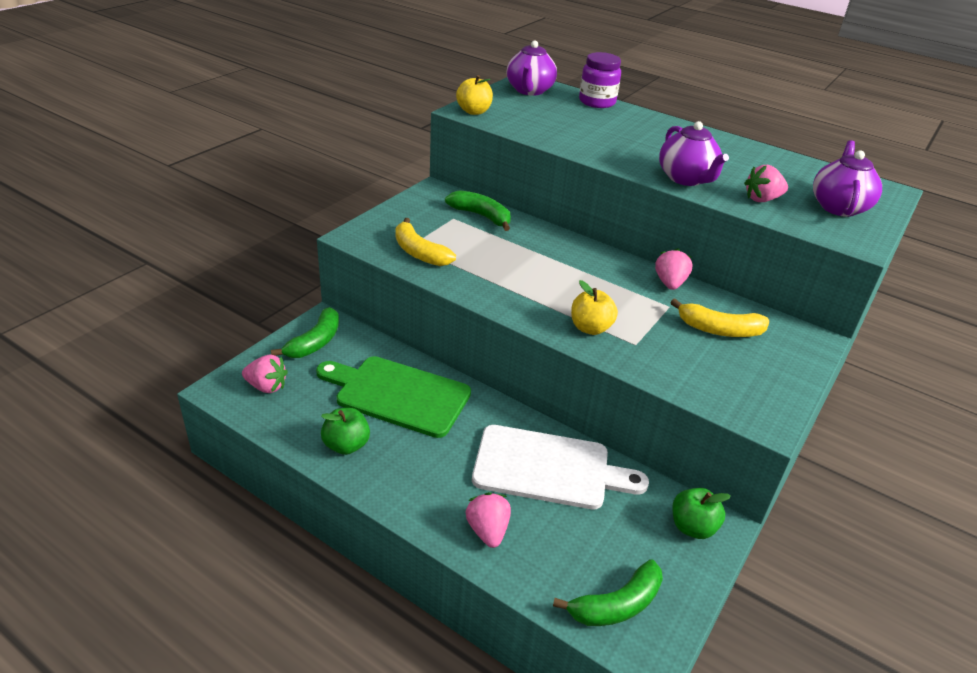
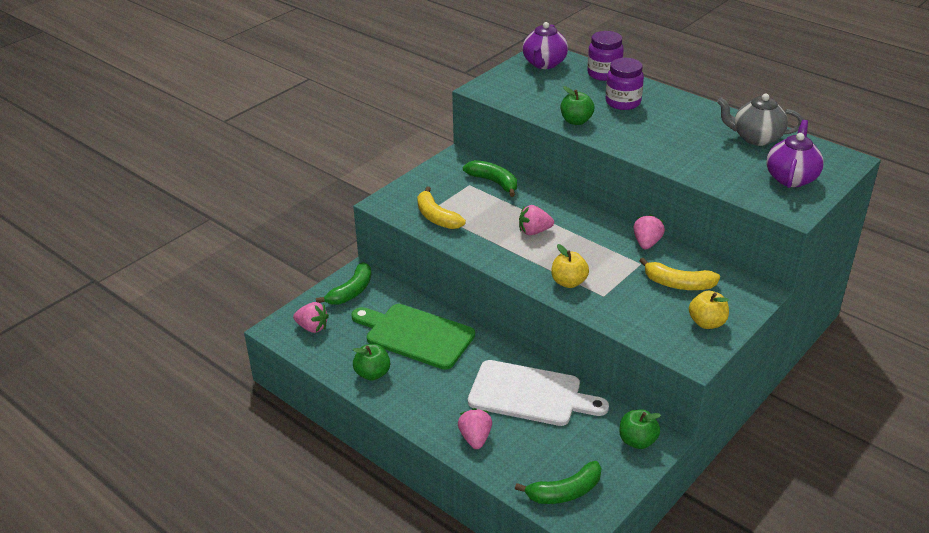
camera: 10 degrees right, 0 degrees up
yellow apple [456,75,493,115] -> yellow apple moved to [689,291,729,329]
purple teapot [659,121,729,186] -> none
pink strawberry [744,165,788,202] -> pink strawberry moved to [519,205,554,235]
none -> green apple [561,86,594,125]
none -> purple jar [606,58,644,110]
none -> grey teapot [717,94,803,146]

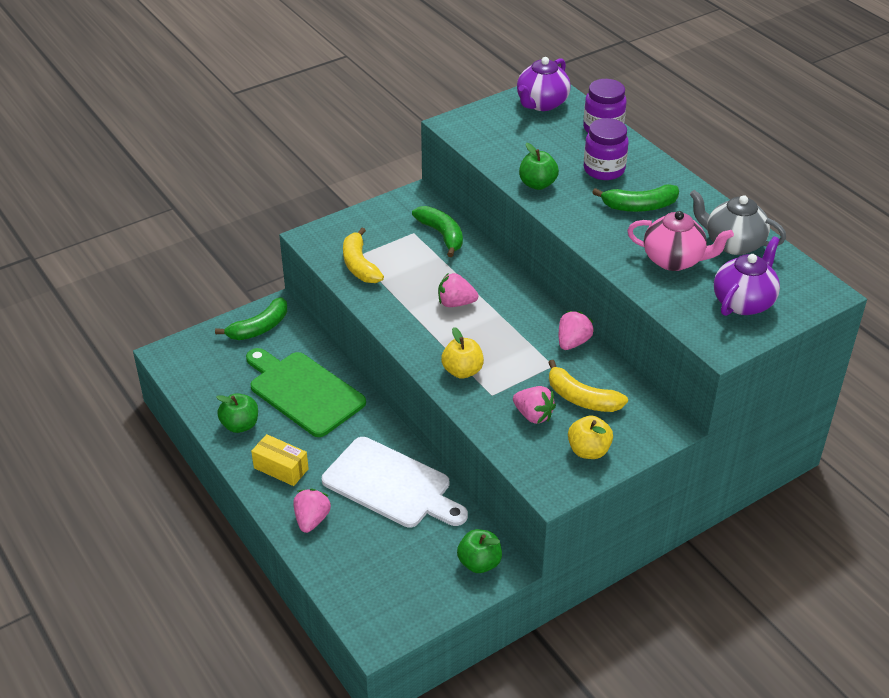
camera: 15 degrees right, 5 degrees up
pink strawberry [293,302,329,333] -> pink strawberry moved to [513,386,556,424]
green banana [515,461,601,504] -> green banana moved to [592,184,679,212]
none -> yellow box [251,434,309,486]
none -> pink teapot [627,211,734,271]

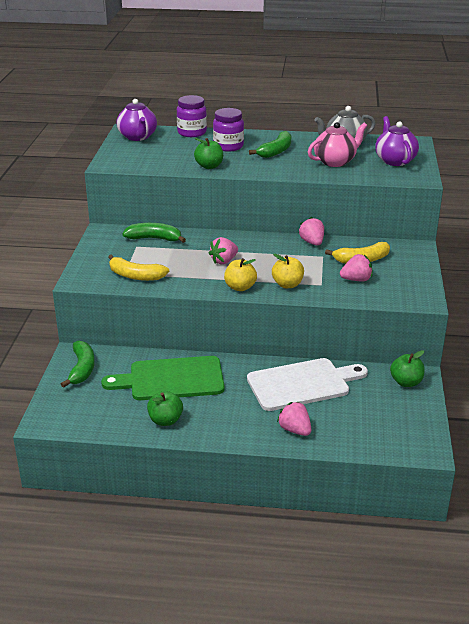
camera: 50 degrees left, 10 degrees down
yellow box [251,434,309,486] -> none
yellow apple [568,415,613,459] -> yellow apple moved to [224,258,257,291]

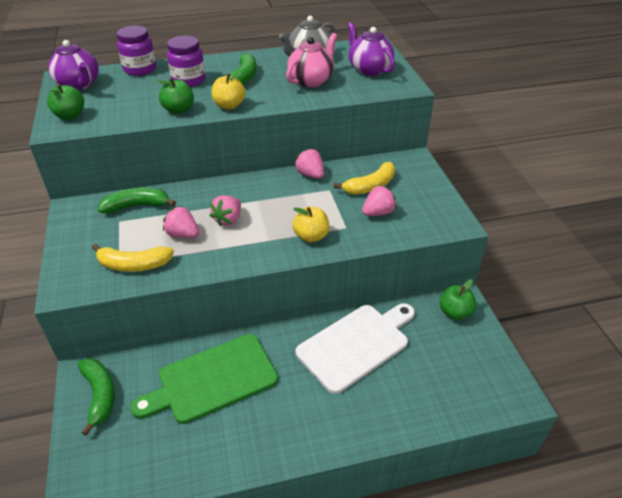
camera: 20 degrees left, 10 degrees up
green apple [147,391,183,426] -> green apple moved to [47,84,84,120]
yellow apple [224,258,257,291] -> yellow apple moved to [212,72,245,110]
pink strawberry [277,402,311,436] -> pink strawberry moved to [163,206,199,238]

